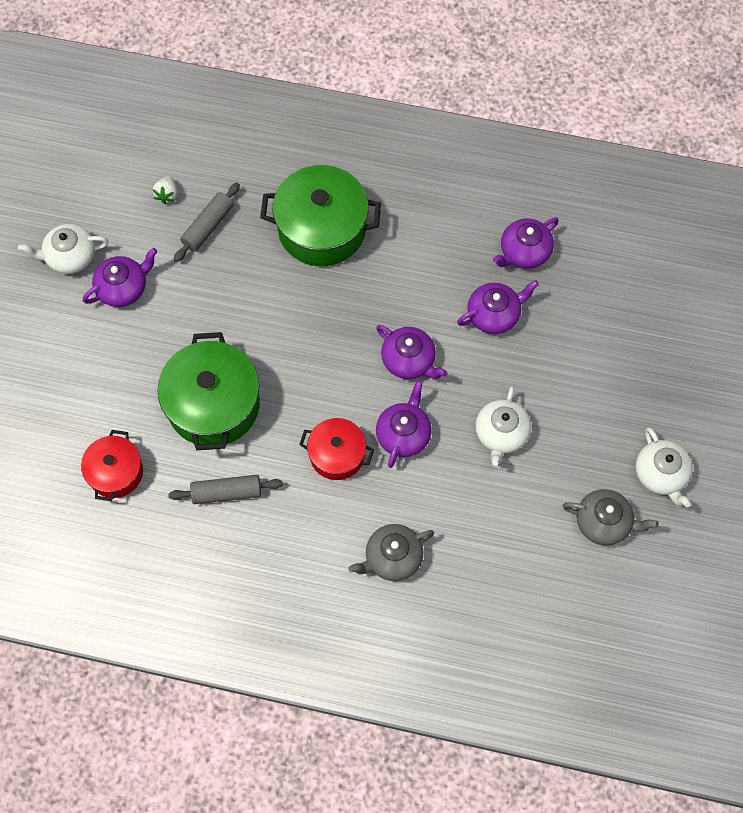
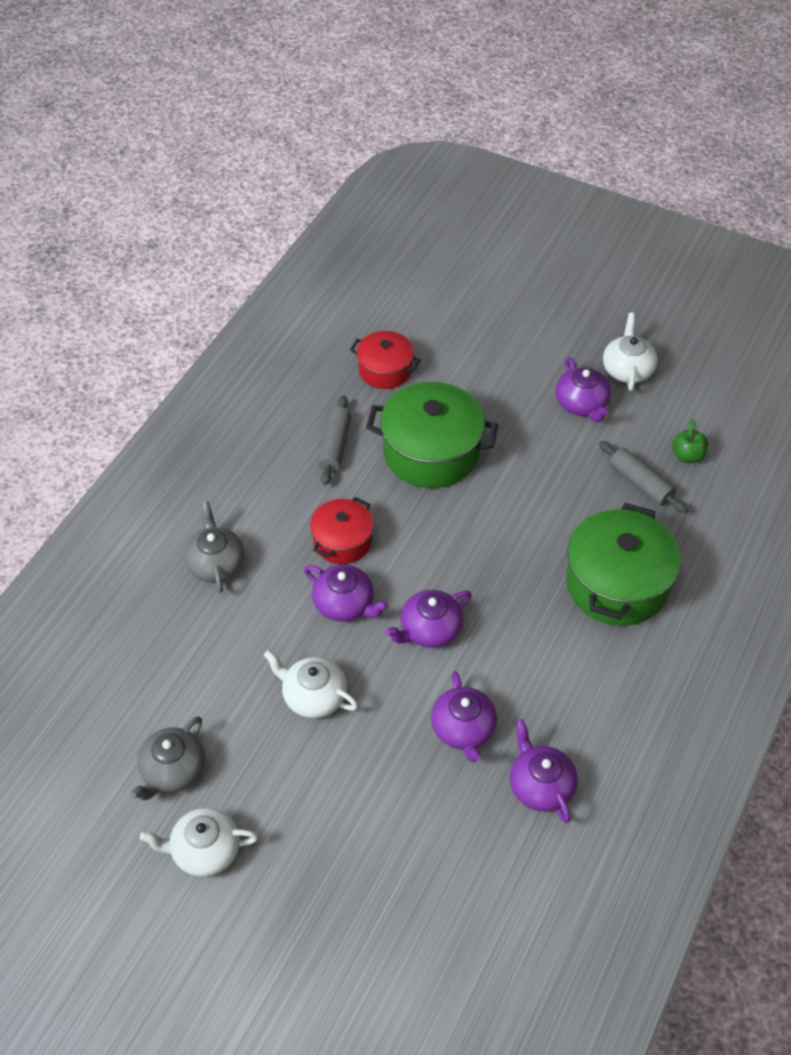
camera: 105 degrees right, 15 degrees down
white strawberry [152,176,178,204] -> green apple [672,419,708,463]

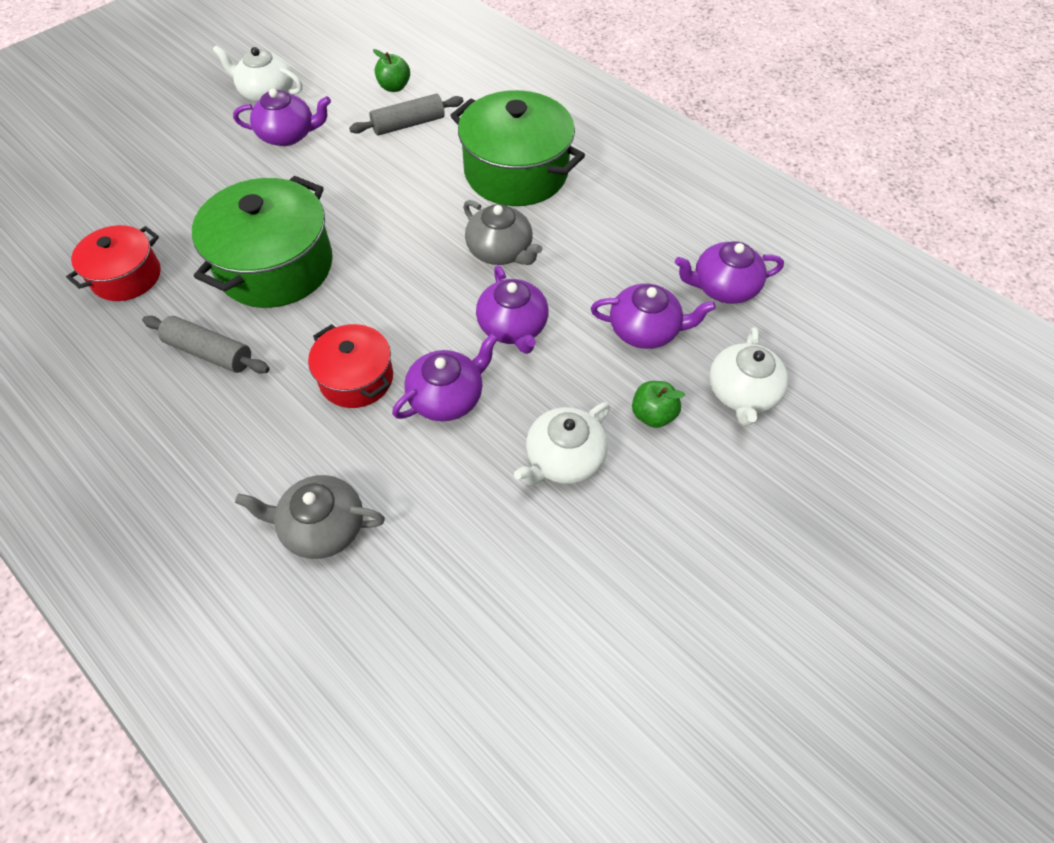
camera: 75 degrees left, 5 degrees up
grey teapot [130,716,205,800] -> grey teapot moved to [463,200,542,265]
white teapot [140,808,259,877] -> white teapot moved to [709,327,788,426]
none -> green apple [632,381,685,428]

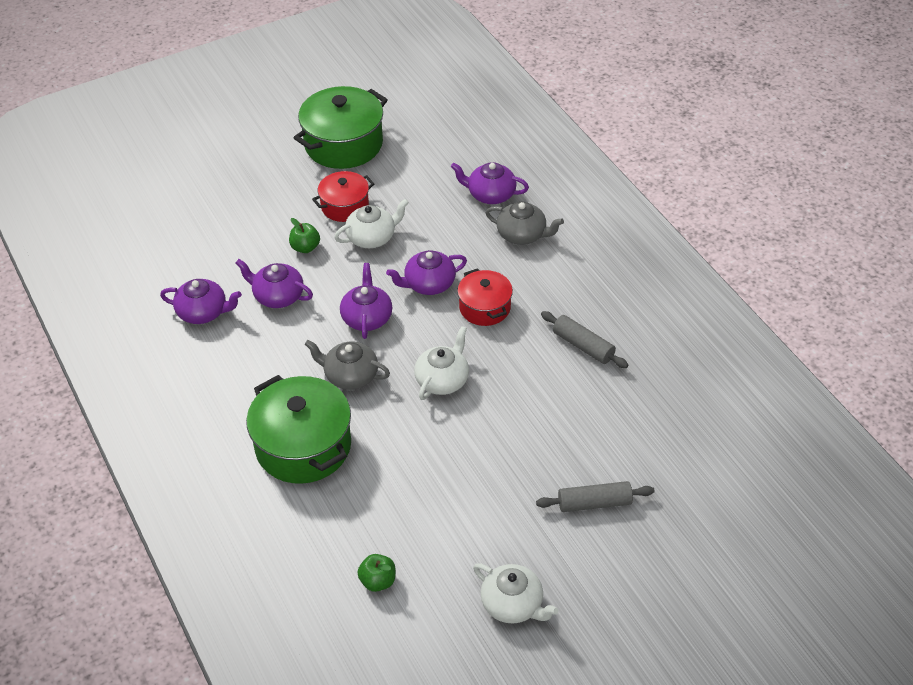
camera: 160 degrees left, 10 degrees down
red pot [66,225,160,301] -> red pot moved to [312,171,374,222]
green pot [192,176,333,308] -> green pot moved to [294,86,388,169]
purple teapot [233,88,331,146] -> purple teapot moved to [451,162,529,204]
grey rolling pin [349,94,464,136] -> grey rolling pin moved to [536,481,655,512]
grey teapot [463,200,542,265] -> grey teapot turned 45 degrees counterclockwise [305,340,390,390]
white teapot [709,327,788,426] -> white teapot moved to [414,326,469,400]

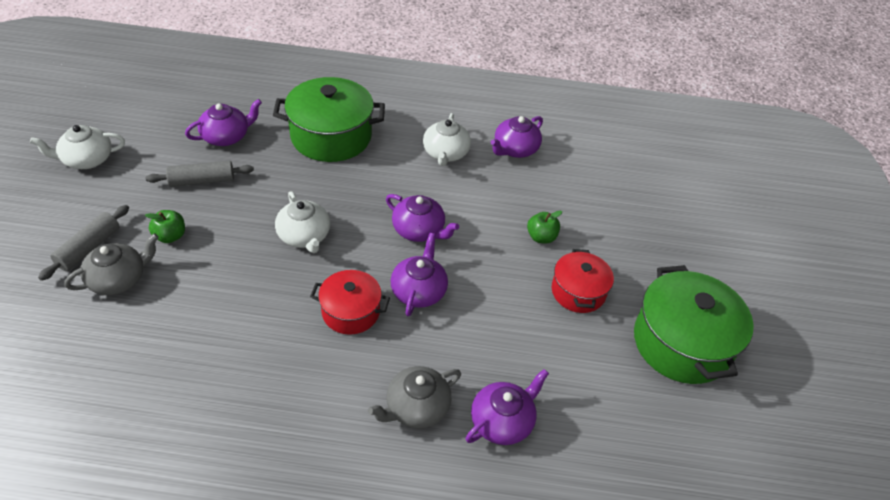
camera: 120 degrees right, 0 degrees up
purple teapot [236,259,313,308] -> purple teapot moved to [185,99,262,146]
grey teapot [305,340,390,390] -> grey teapot moved to [64,233,159,295]
white teapot [334,199,409,248] -> white teapot moved to [423,113,471,166]
green apple [357,554,396,592] -> green apple moved to [145,210,185,243]
grey rolling pin [541,311,628,368] -> grey rolling pin moved to [146,161,254,187]

